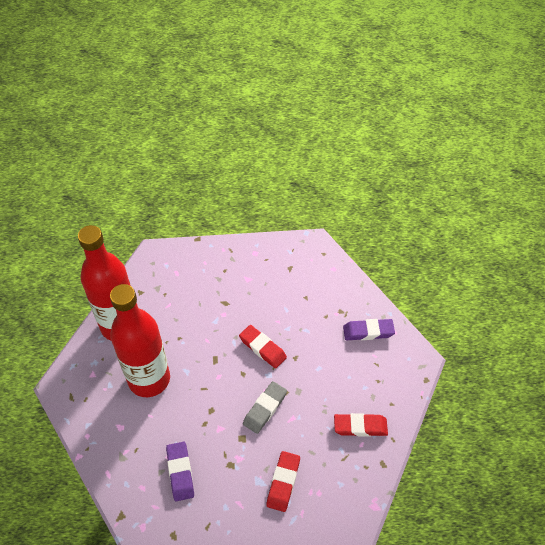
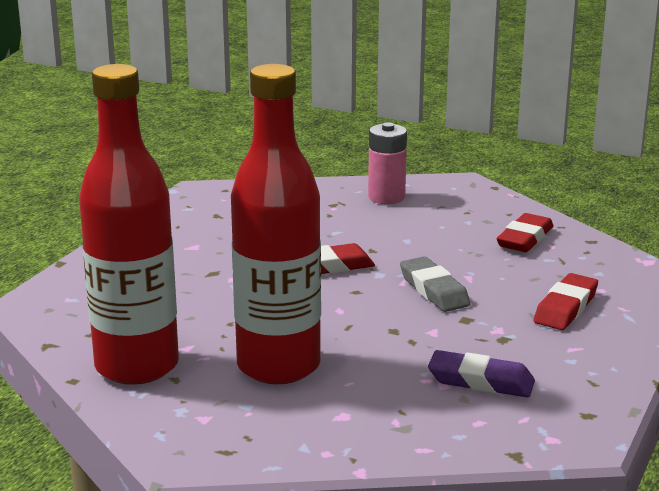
camera: 60 degrees left, 30 degrees down
red eraser [266,451,300,512] -> red eraser turned 75 degrees clockwise [534,273,598,330]
purple eraser [343,319,395,340] -> pink battery [368,122,407,204]

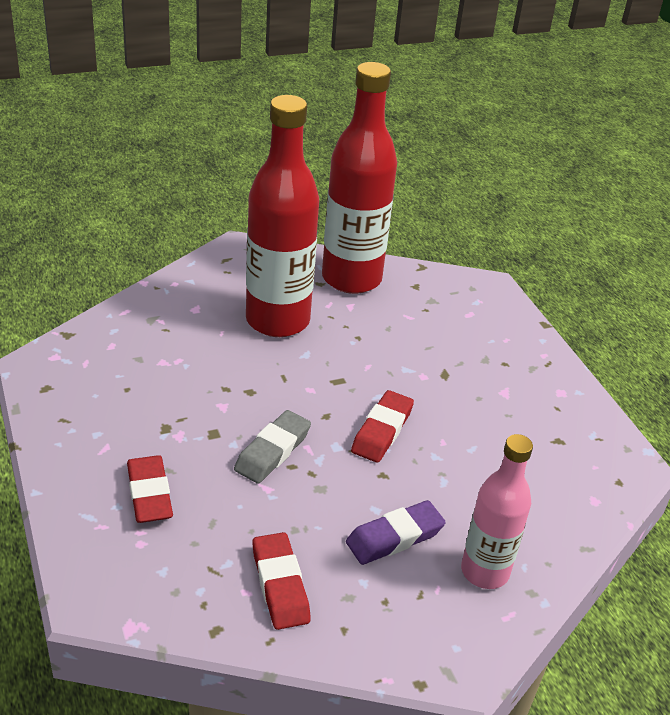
camera: 130 degrees right, 15 degrees up
pink battery [368,122,407,204] -> pink bottle [461,434,533,589]
grey eraser [400,256,470,312] -> grey eraser turned 75 degrees counterclockwise [234,410,311,484]
purple eraser [428,350,535,397] -> purple eraser moved to [346,500,446,565]

